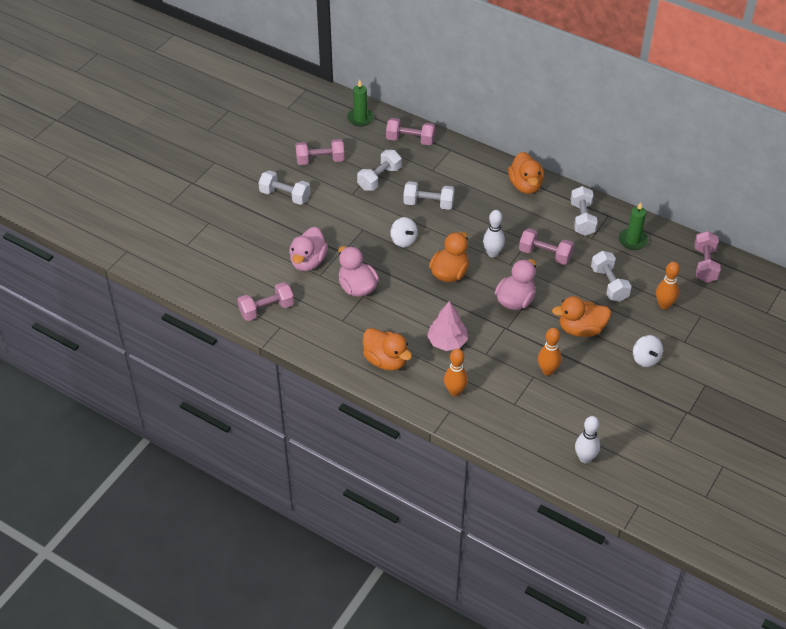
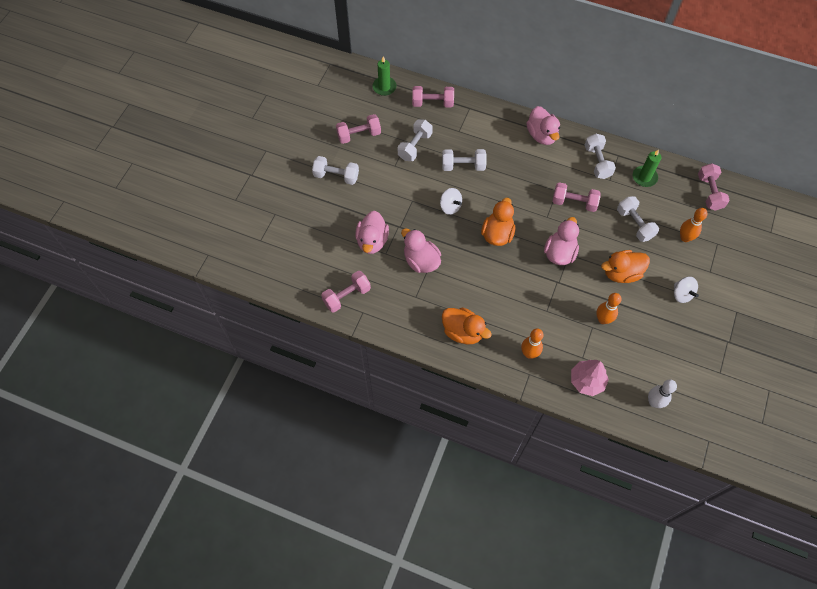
camera: 10 degrees left, 15 degrees up
pink tree [427,301,468,351] -> pink tree moved to [571,360,609,396]
white bowling pin [483,210,505,257] -> none
orange duck [508,152,544,194] -> pink duck [527,106,560,145]

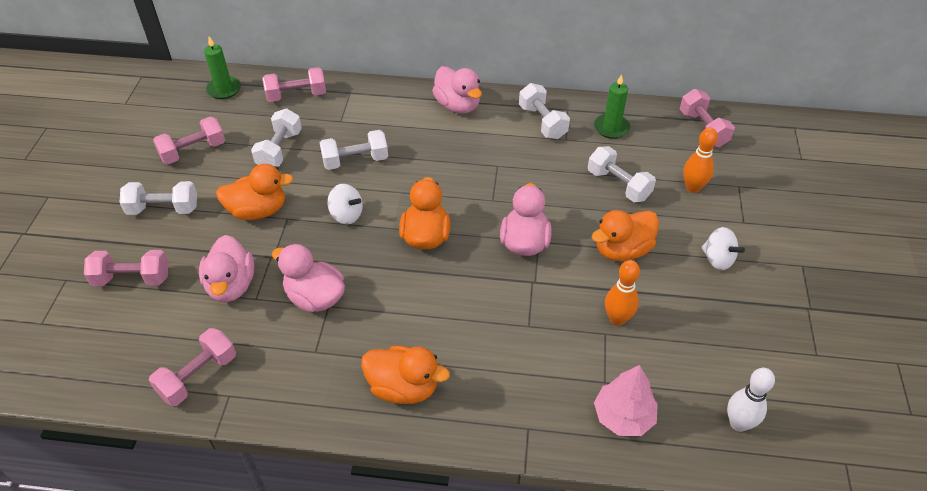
camera: 15 degrees left, 15 degrees down
orange bowling pin [521,328,543,359] -> none
pink dumbbell [552,182,601,212] -> pink dumbbell moved to [84,250,168,286]
none -> orange duck [216,164,294,220]

